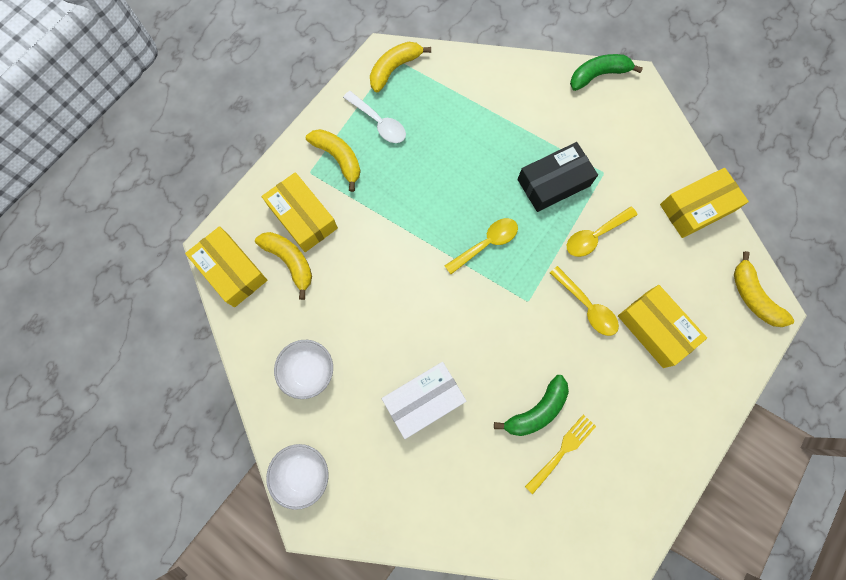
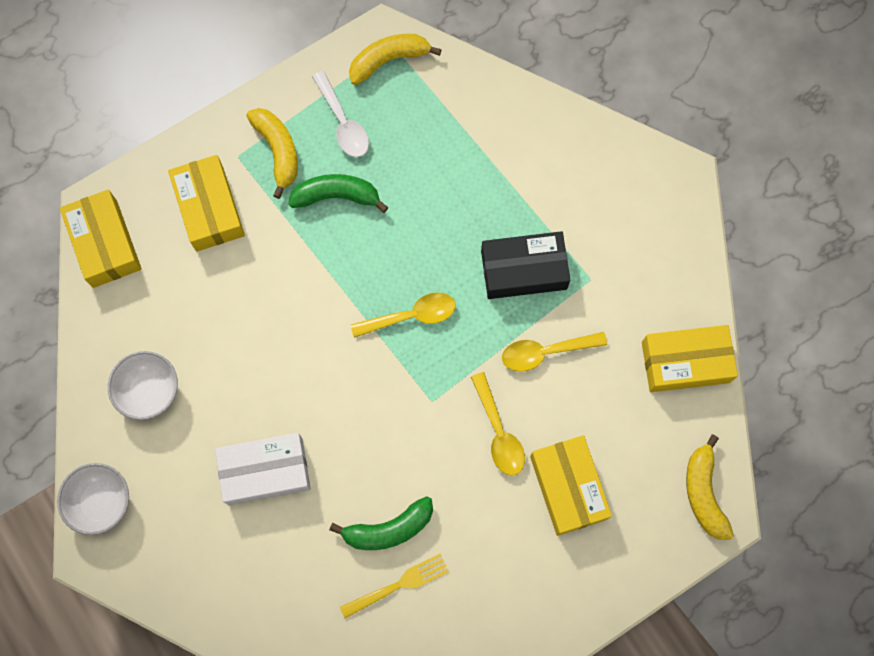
camera: 20 degrees right, 0 degrees up
yellow banana [255,232,312,300] -> none
green banana [570,54,643,91] -> green banana moved to [288,174,389,213]

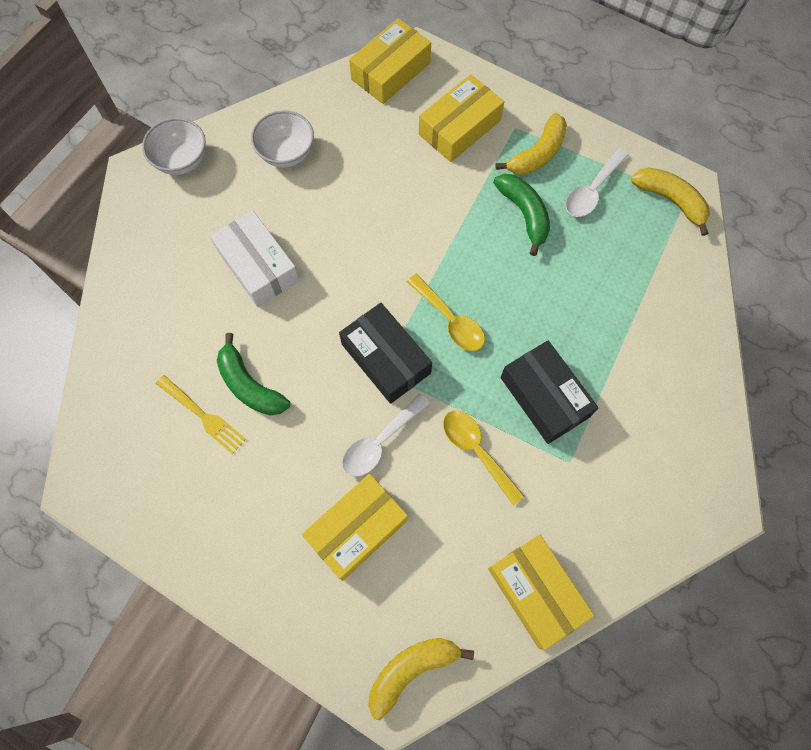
camera: 65 degrees right, 5 degrees down
yellow spoon [471,372,525,476] -> white spoon [342,394,430,477]
none -> black box [339,303,432,404]

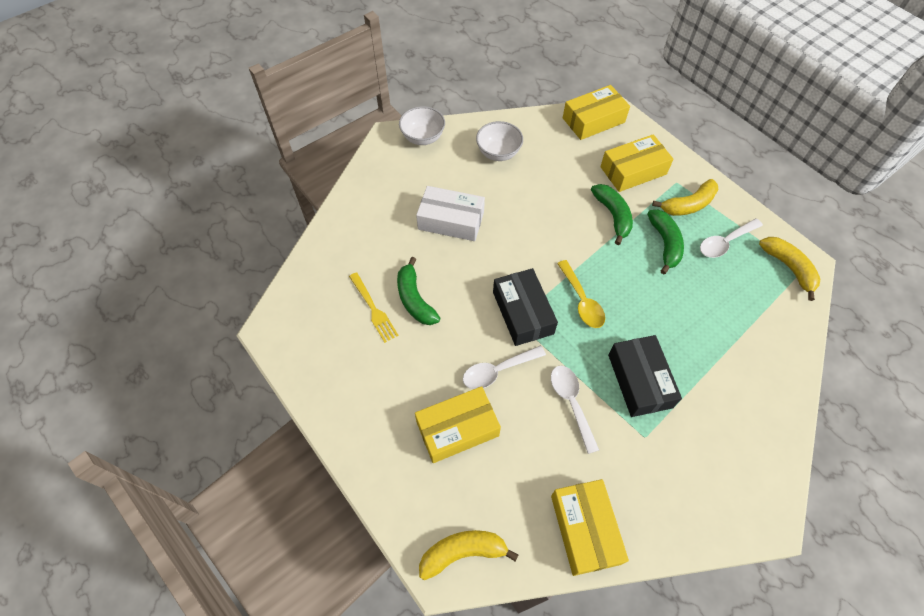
camera: 20 degrees right, 10 degrees down
white box [210,210,299,307] -> white box turned 60 degrees counterclockwise [416,186,485,241]
yellow spoon [443,410,524,505] -> white spoon [551,366,599,454]
none -> green banana [591,184,633,245]

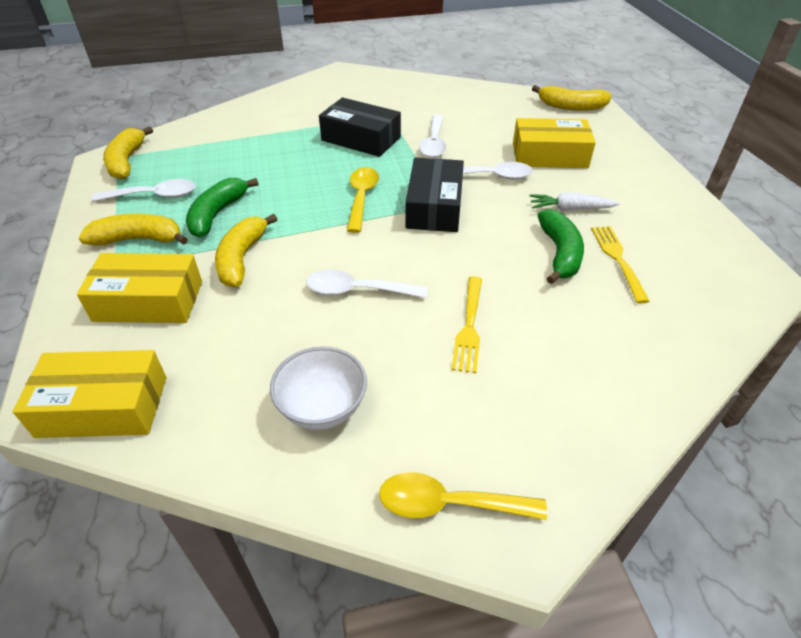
camera: 155 degrees left, 15 degrees down
white bowl [399,106,445,145] -> yellow spoon [379,472,547,520]
white box [416,186,485,241] -> yellow fork [451,276,482,373]
yellow box [551,479,629,576] -> none
green banana [591,184,633,245] -> yellow banana [215,214,278,287]
black box [608,335,682,417] -> black box turned 75 degrees counterclockwise [319,97,401,157]
none -> white spoon [306,270,427,298]
none -> white carrot [529,193,620,211]

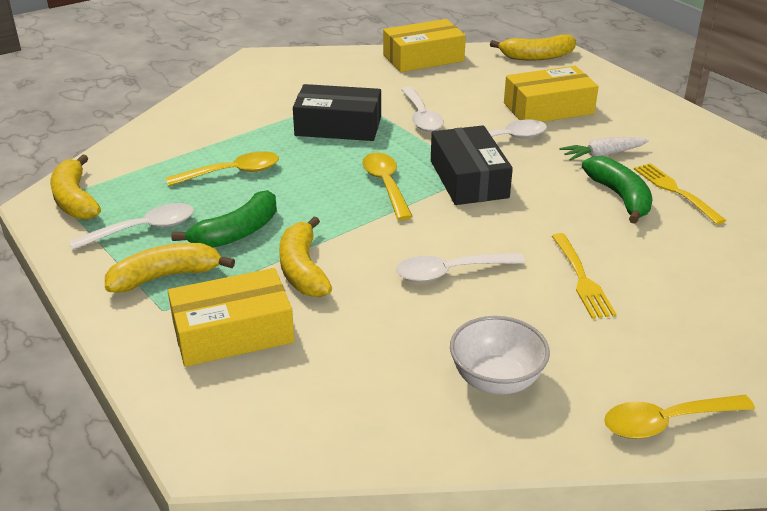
camera: 20 degrees left, 10 degrees down
yellow box [13,350,166,438] -> yellow box moved to [383,19,466,72]
green banana [186,178,258,237] -> green banana turned 135 degrees counterclockwise [171,190,277,247]
none -> yellow spoon [166,151,279,186]

